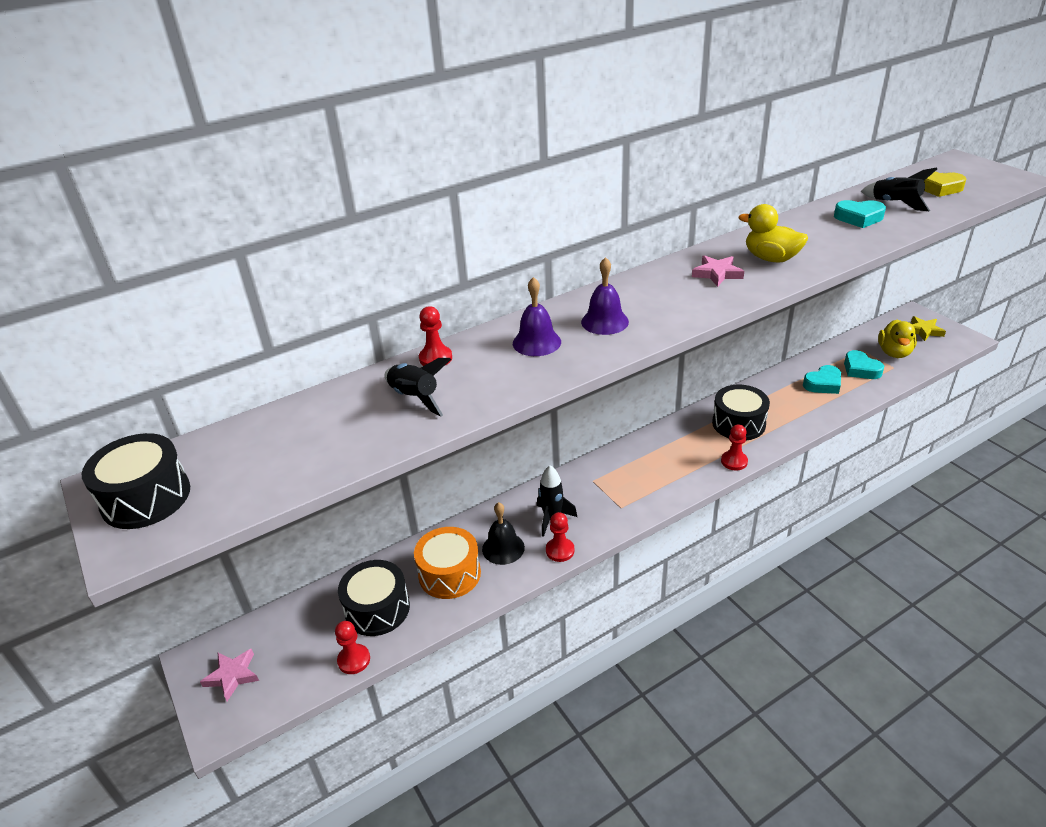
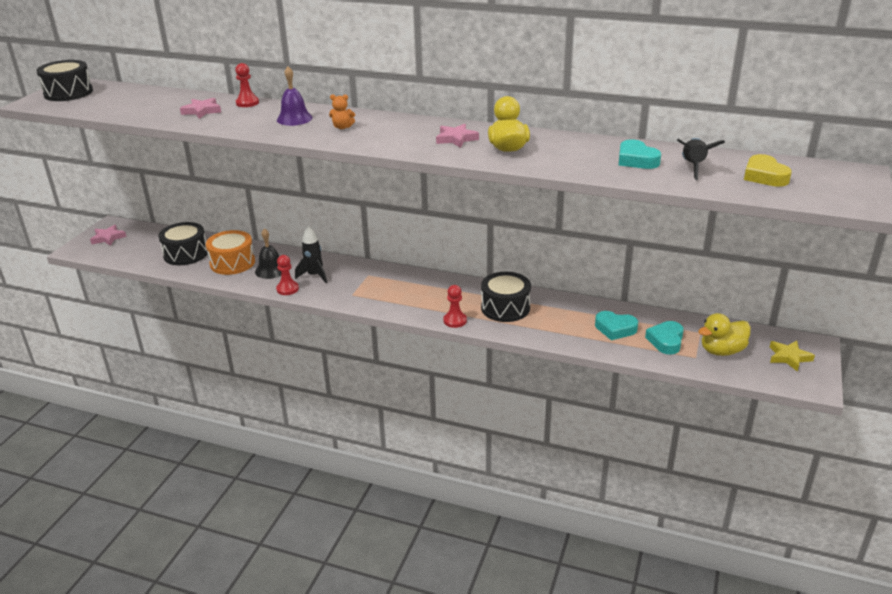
camera: 50 degrees right, 5 degrees down
red pawn [335,621,370,674] -> none
black rocket [384,358,451,417] -> pink star [180,98,221,119]
purple bell [581,257,629,335] -> orange teddy bear [329,95,355,129]

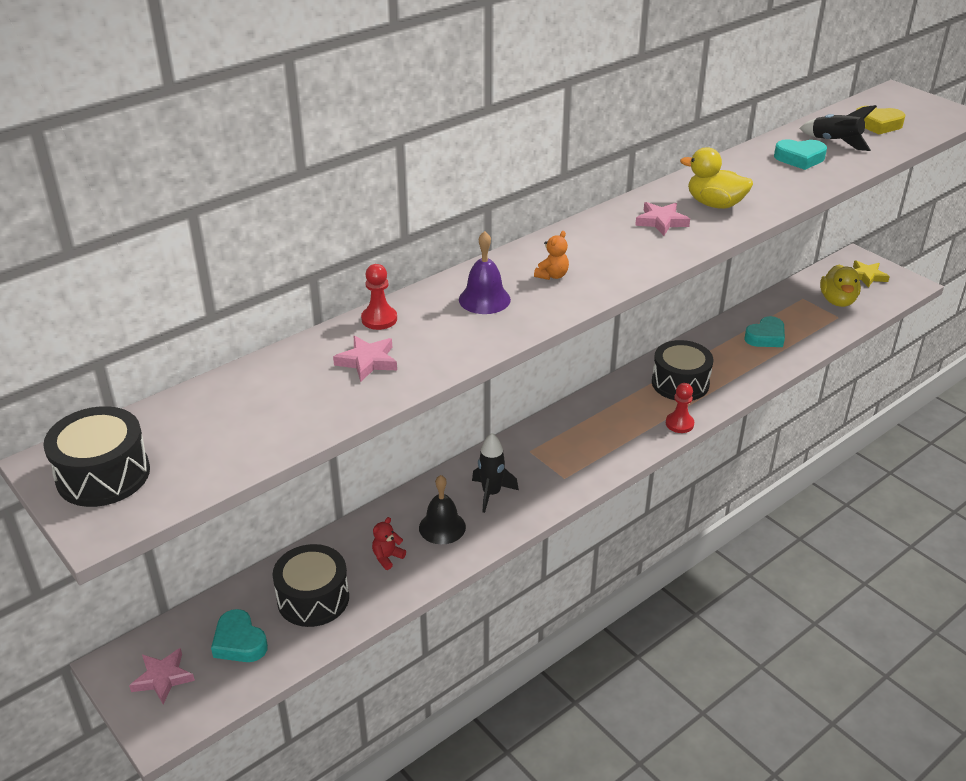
camera: 60 degrees left, 5 degrees up
orange drum [206,230,255,275] -> red teddy bear [372,517,406,570]
red pawn [276,255,299,295] -> none
turquoise heart [645,321,684,355] -> turquoise heart moved to [211,609,268,662]

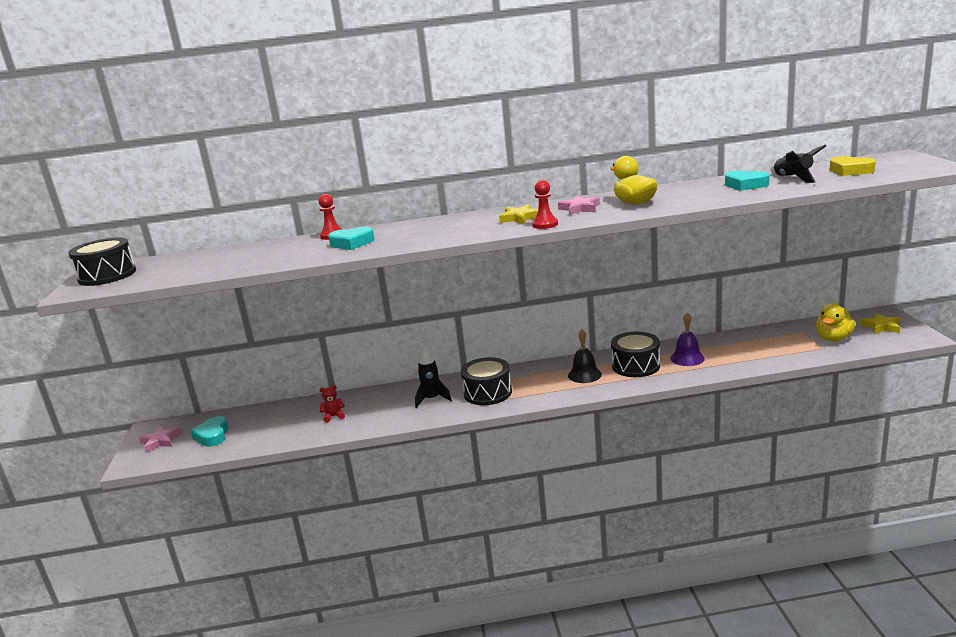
camera: 35 degrees right, 15 degrees down
black drum [273,544,349,627] -> black drum moved to [461,357,512,405]
pink star [333,336,397,382] -> none
black bell [419,475,466,544] -> black bell moved to [568,330,602,383]
purple bell [459,231,511,314] -> purple bell moved to [670,313,705,366]
orange teddy bear [534,231,569,280] -> none
red pawn [666,383,694,433] -> red pawn moved to [532,180,558,229]
turquoise heart [744,316,785,347] -> turquoise heart moved to [328,227,375,250]
none -> yellow star [499,205,538,224]

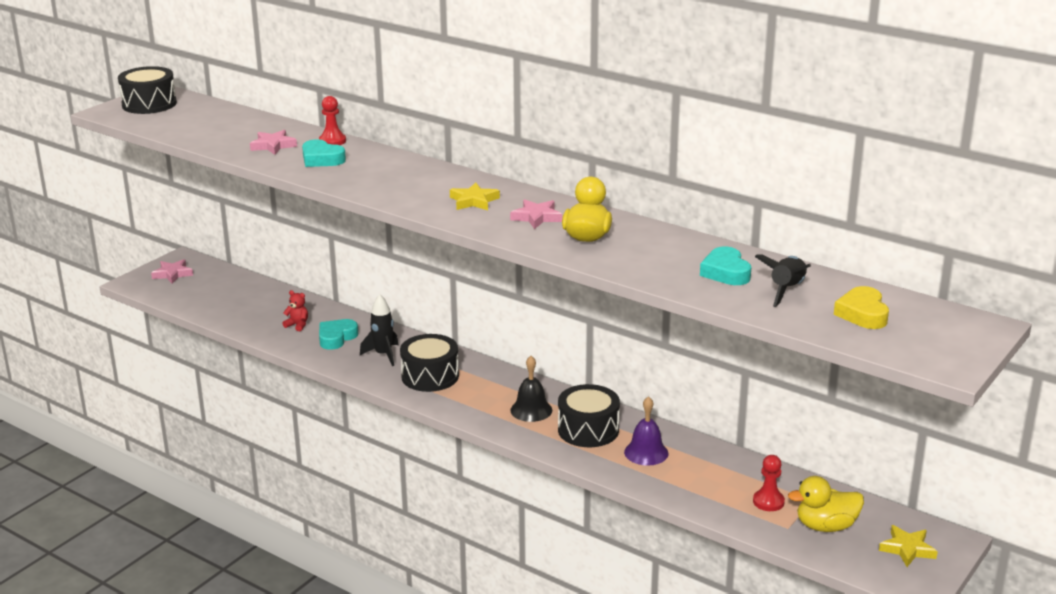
camera: 40 degrees right, 5 degrees up
turquoise heart [191,416,229,447] -> turquoise heart moved to [319,319,358,350]
red pawn [532,180,558,229] -> red pawn moved to [753,455,785,511]
none -> pink star [250,130,297,155]

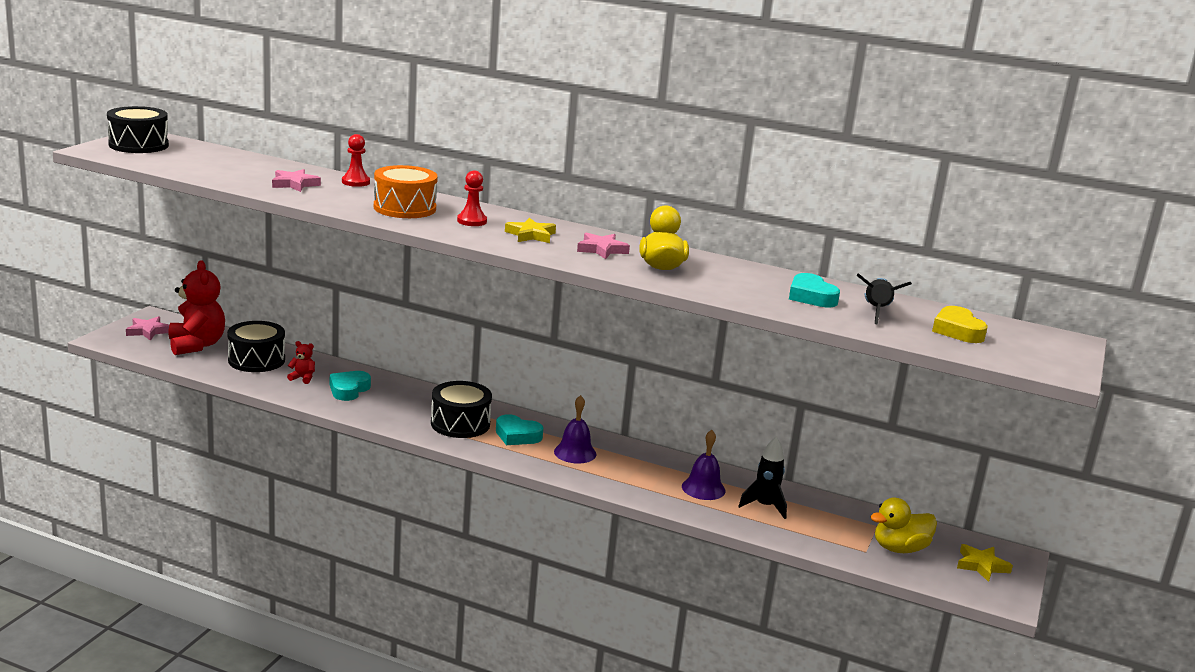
camera: 15 degrees left, 5 degrees down
turquoise heart [302,139,346,167] -> turquoise heart moved to [496,414,543,445]
black rocket [360,294,399,366] -> black rocket moved to [738,437,787,519]
black bell [510,356,552,422] -> purple bell [554,395,596,464]
black drum [558,384,620,447] -> black drum moved to [227,321,285,372]
red pawn [753,455,785,511] -> red pawn moved to [457,170,487,226]
none -> red teddy bear [169,260,225,355]
none -> orange drum [374,165,438,218]

